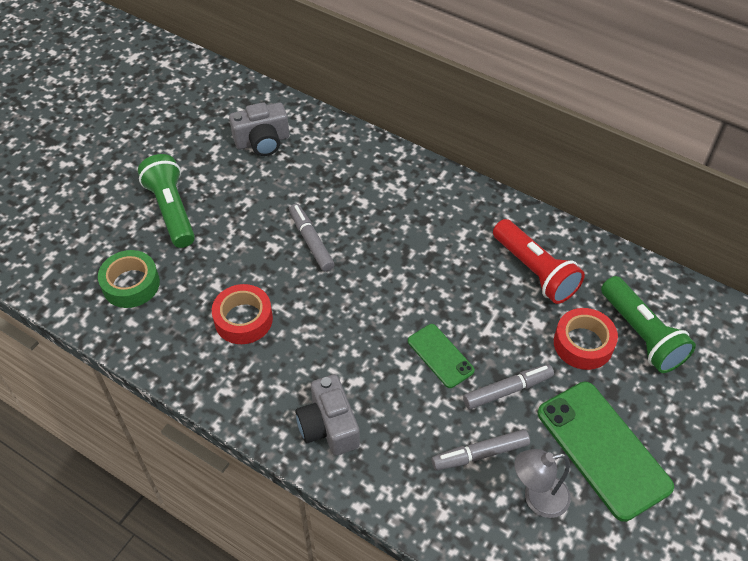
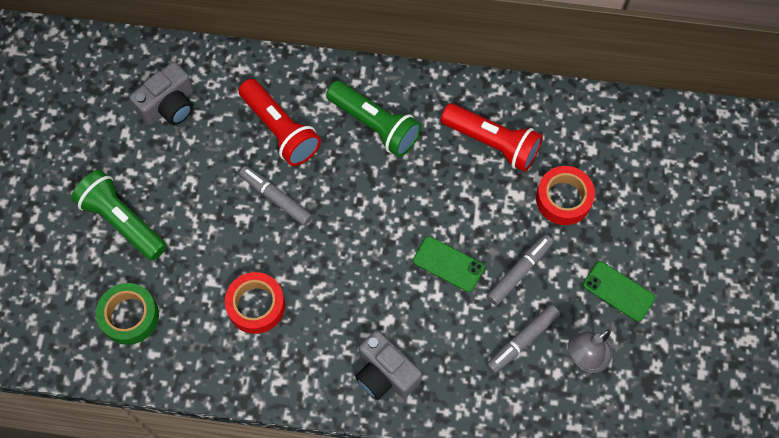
camera: 25 degrees left, 15 degrees up
green phone [538,382,674,522] -> green phone [583,261,655,322], size x0.54
green flashlight [601,276,696,373] -> green flashlight moved to [326,81,421,157]
none -> red flashlight [238,79,321,166]

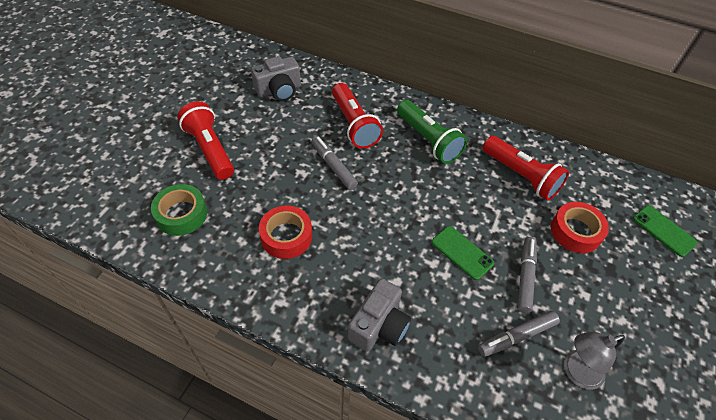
camera: 15 degrees right, 15 degrees down
green flashlight [71,170,167,261] -> red flashlight [177,101,234,180]
grey camera [355,330,422,400] -> grey camera turned 120 degrees counterclockwise [348,278,411,351]
grey marker [487,234,553,305] -> grey marker turned 45 degrees counterclockwise [517,237,537,313]
green phone [583,261,655,322] -> green phone moved to [633,205,698,257]

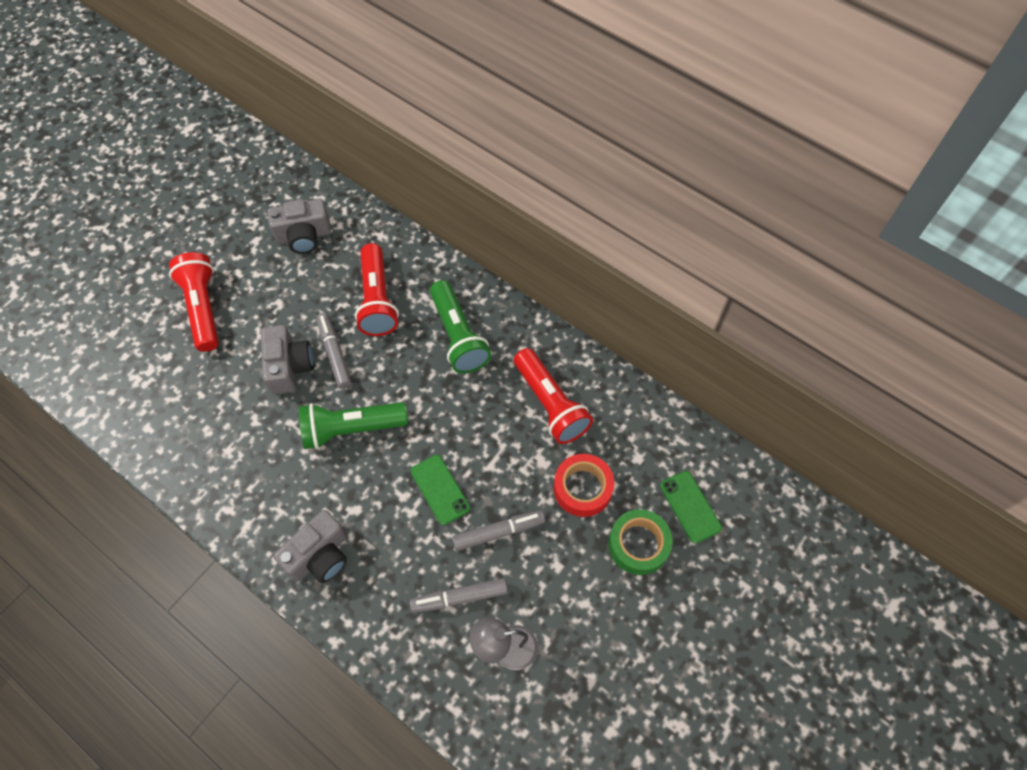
camera: 15 degrees right, 10 degrees up
green tape [151,184,207,236] -> green tape moved to [608,509,673,575]
red tape [259,206,312,259] -> none
grey marker [517,237,537,313] -> grey marker turned 45 degrees clockwise [452,510,545,551]
none -> grey camera [261,325,314,394]
none -> green flashlight [299,402,408,449]

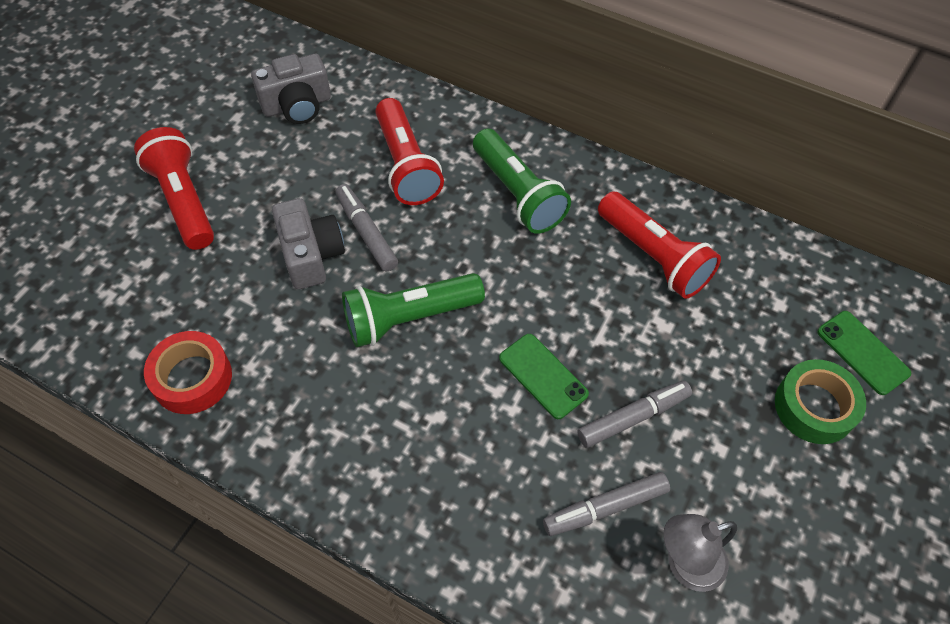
camera: 10 degrees left, 5 degrees down
grey camera [273,510,347,583] -> none
red tape [554,454,614,517] -> red tape moved to [144,331,232,414]

